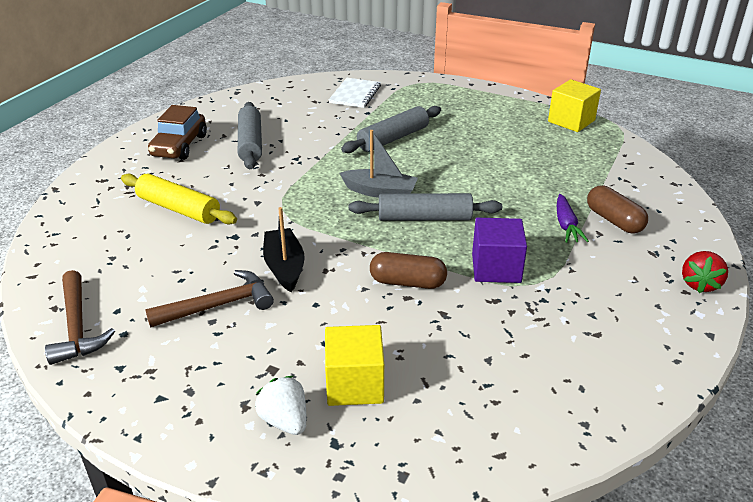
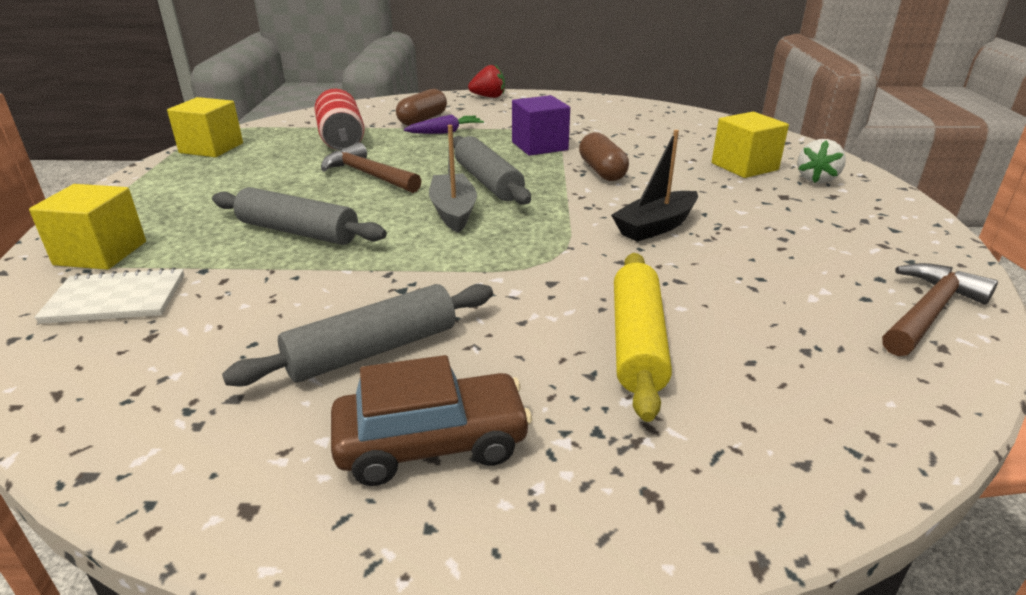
camera: 115 degrees left, 5 degrees down
brown hammer [145,270,274,328] -> brown hammer moved to [321,142,422,193]
none -> yellow cube [29,184,146,270]
none -> red can [315,89,364,150]

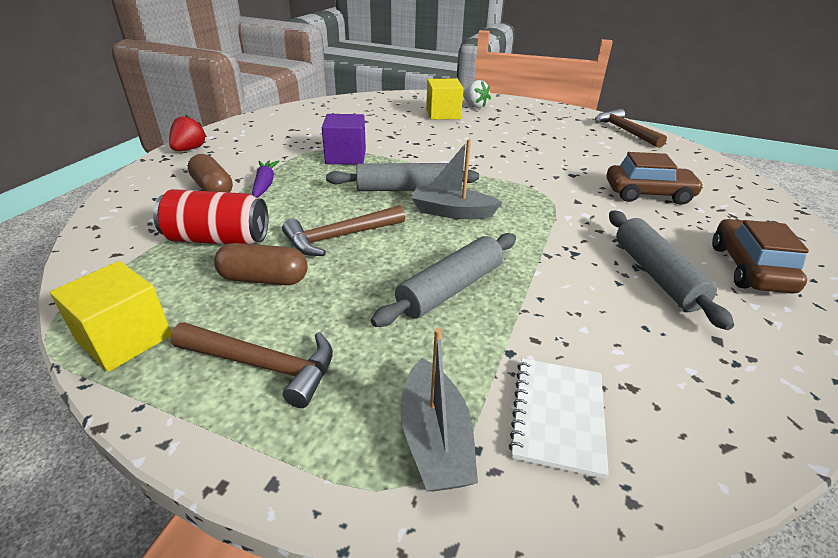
camera: 70 degrees left, 5 degrees up
yellow cube [29,184,146,270] -> grey boat [401,328,478,492]
brown capsule [579,132,629,181] -> brown capsule moved to [214,243,308,285]
black boat [611,130,698,242] -> none
yellow rolling pin [614,253,672,422] -> brown car [607,152,704,205]
none -> brown hammer [170,322,333,408]

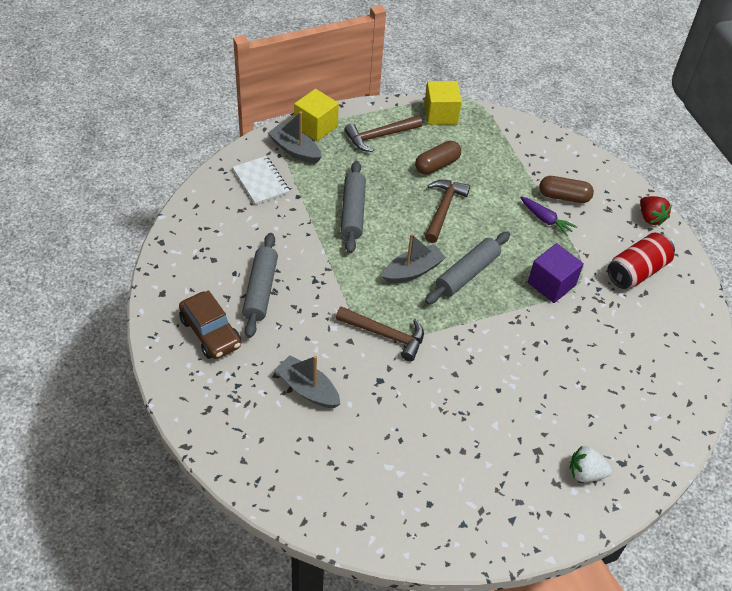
camera: 135 degrees right, 15 degrees up
red can [153,189,268,244] -> red can moved to [608,232,675,289]
yellow cube [426,79,463,120] -> yellow cube moved to [294,89,339,141]
brown hammer [595,109,667,148] -> brown hammer moved to [336,306,424,361]
brown car [607,152,704,205] -> grey boat [275,355,340,408]
grey rolling pin [609,210,734,330] -> grey rolling pin turned 60 degrees clockwise [242,233,278,338]

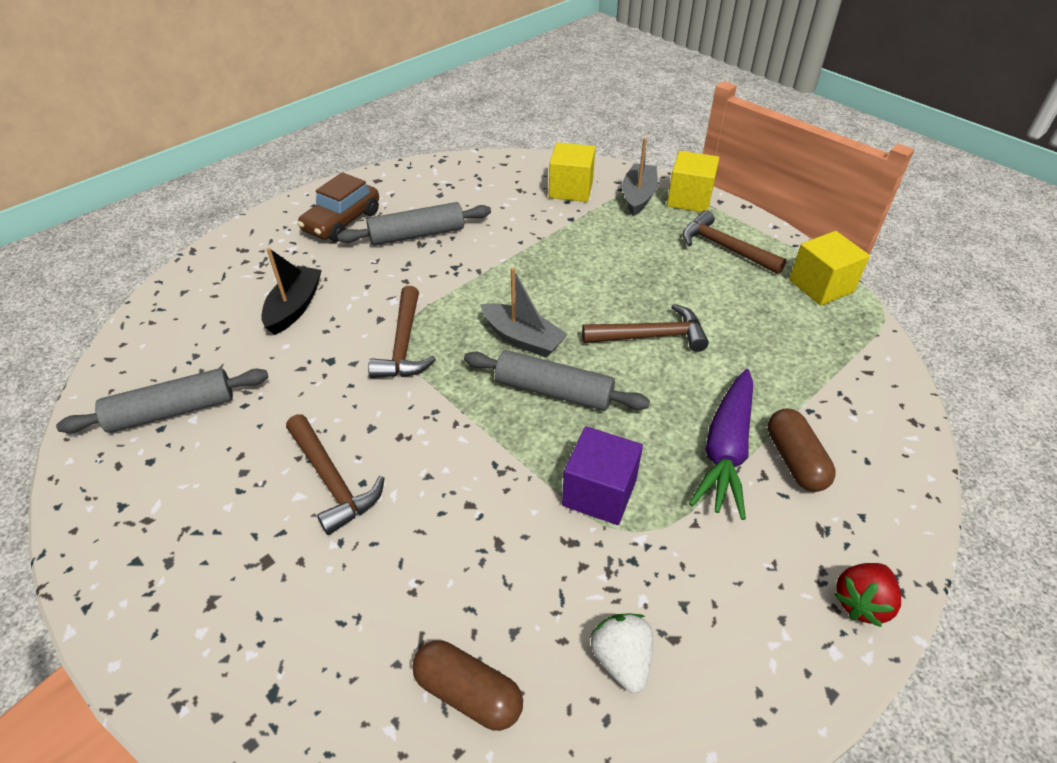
camera: 70 degrees right, 5 degrees down
white notebook [232,156,290,205] -> yellow cube [549,142,595,202]
grey boat [275,355,340,408] -> black boat [261,248,322,335]
grey rolling pin [341,161,366,253] -> grey rolling pin moved to [56,368,268,433]
brown capsule [415,141,461,175] -> brown capsule moved to [412,640,523,731]
purple carrot [520,196,577,237] -> purple carrot [689,369,753,520], size x1.71
white strawberry [570,445,612,482] -> white strawberry moved to [591,613,653,693]
red can [608,232,675,289] -> none
none -> brown hammer [286,414,385,535]

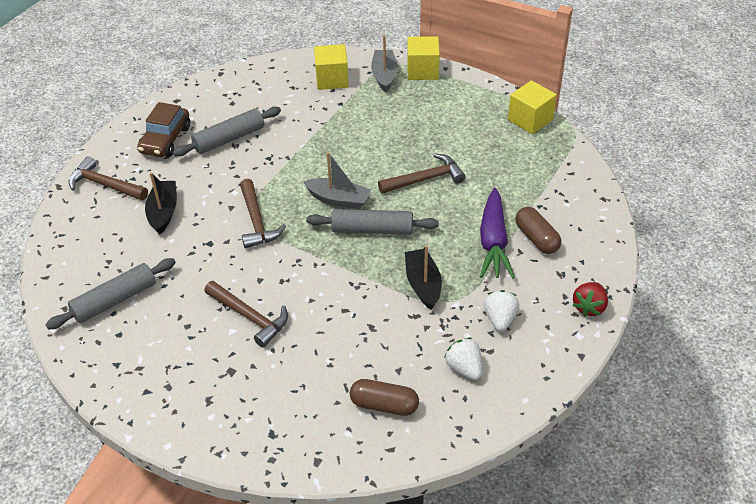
camera: 15 degrees left, 0 degrees up
purple cube [562,426,643,525] -> black boat [405,245,442,310]
brown hammer [682,210,787,274] -> brown hammer moved to [69,156,148,201]
none -> white strawberry [484,290,519,331]

